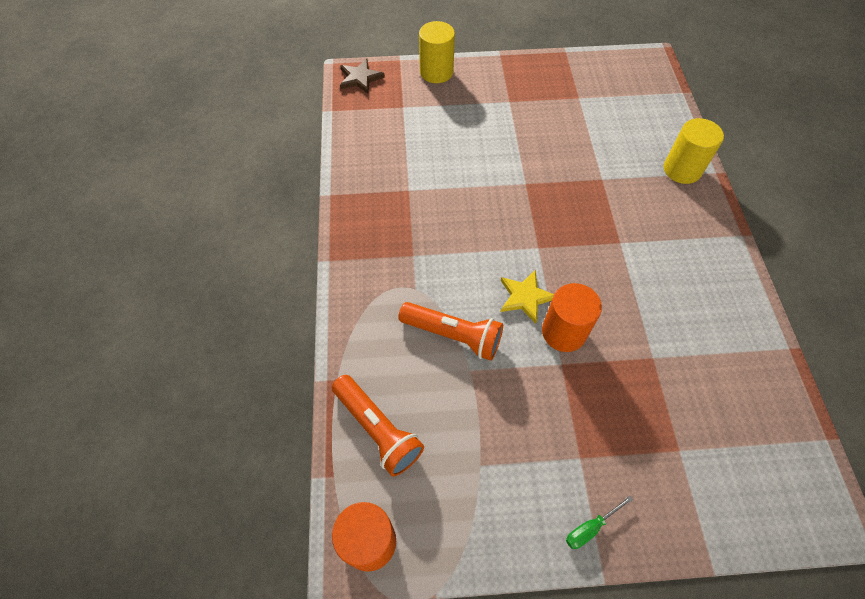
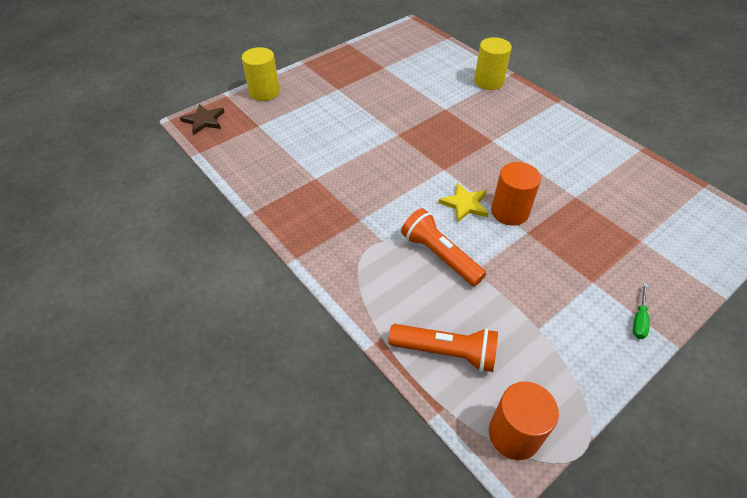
camera: 35 degrees left, 10 degrees down
orange flashlight [398,302,503,361] -> orange flashlight turned 120 degrees counterclockwise [401,208,486,286]

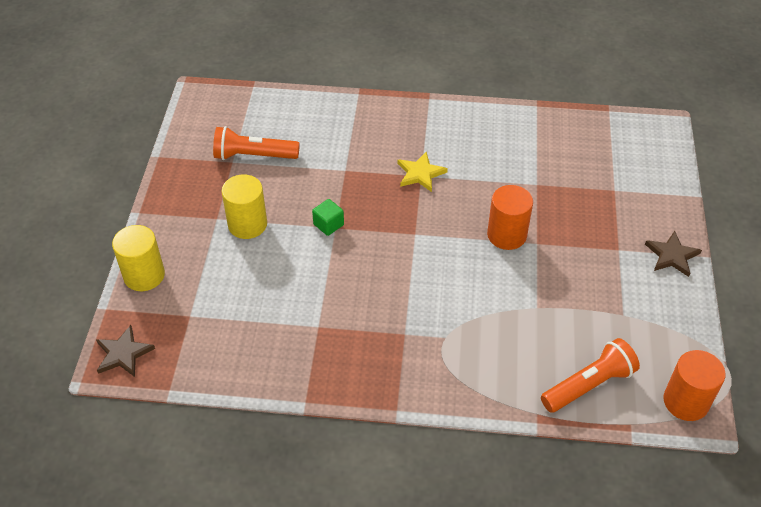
camera: 45 degrees left, 0 degrees up
orange flashlight [401,208,486,286] -> orange flashlight moved to [213,126,300,160]
yellow star [438,183,489,223] -> yellow star moved to [398,152,448,192]
yellow cylinder [474,37,512,90] -> yellow cylinder moved to [221,175,267,239]
green screwdriver [633,283,650,339] -> brown star [645,231,702,277]
none -> green cube [312,199,344,236]

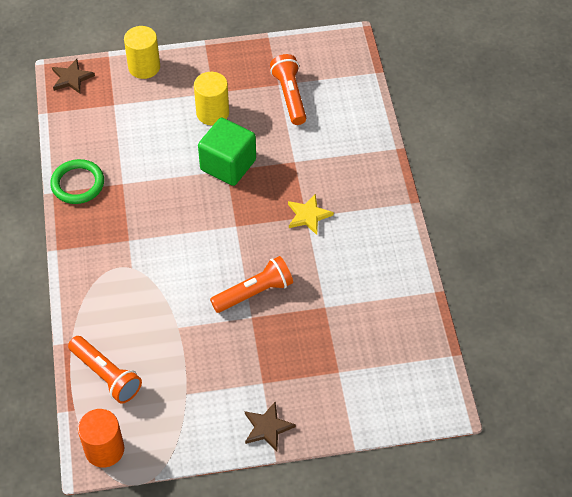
camera: 75 degrees right, 5 degrees up
green cube [312,199,344,236] -> green cube [198,118,256,186], size x2.15
orange cylinder [487,185,533,250] -> orange flashlight [210,256,293,313]
none -> green ring [50,159,104,204]

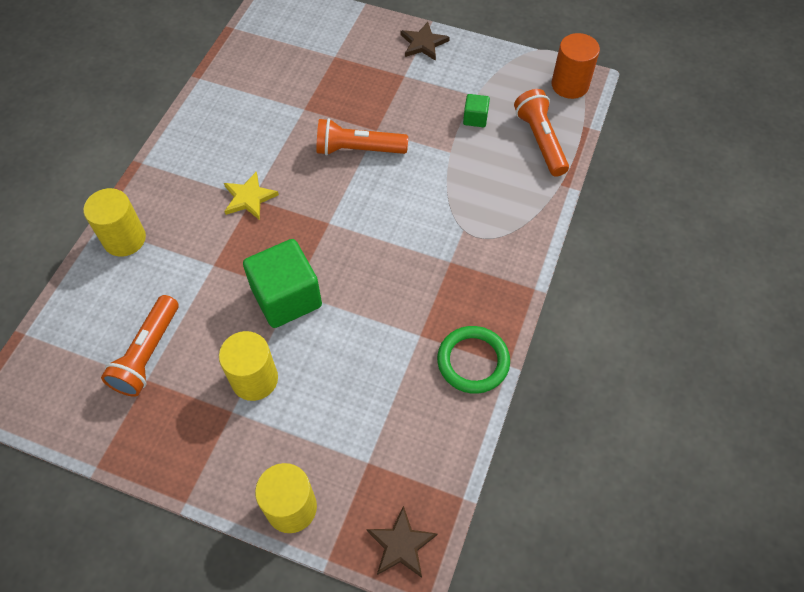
camera: 150 degrees left, 5 degrees up
none -> yellow cylinder [83,188,146,257]
none -> green cube [463,94,490,127]

